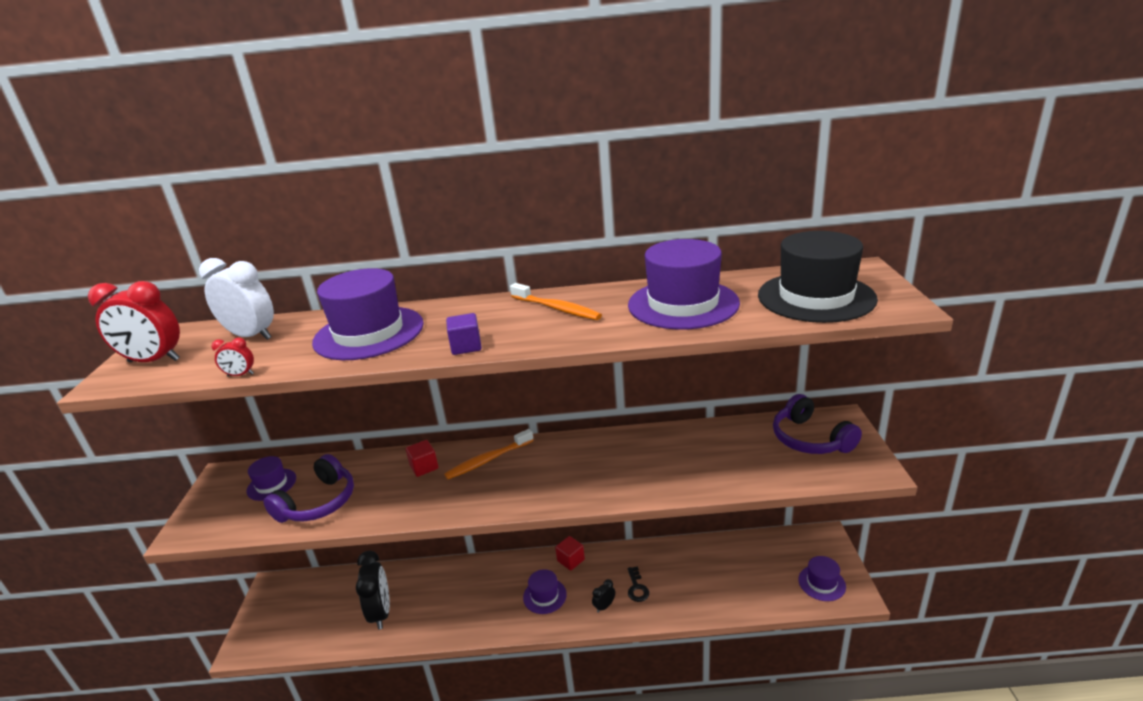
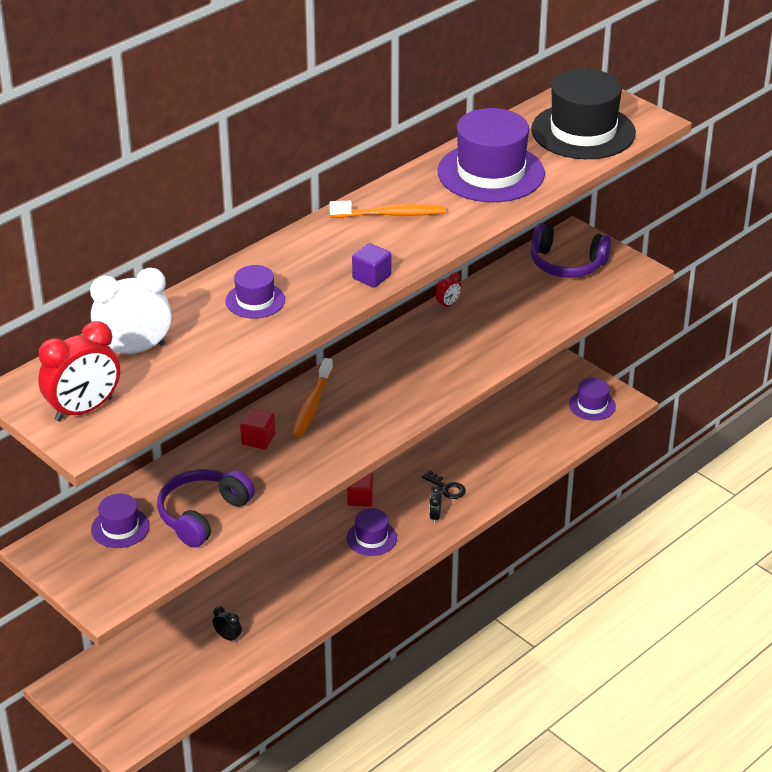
camera: 45 degrees left, 10 degrees up
red clock [212,338,254,377] -> red clock moved to [436,272,462,309]
purple headphones [263,454,354,523] -> purple headphones turned 135 degrees counterclockwise [157,469,255,547]
purple hat [312,268,424,360] -> purple hat [226,265,285,319], size x0.51
black clock [356,551,390,630] -> black clock [213,606,242,643], size x0.45

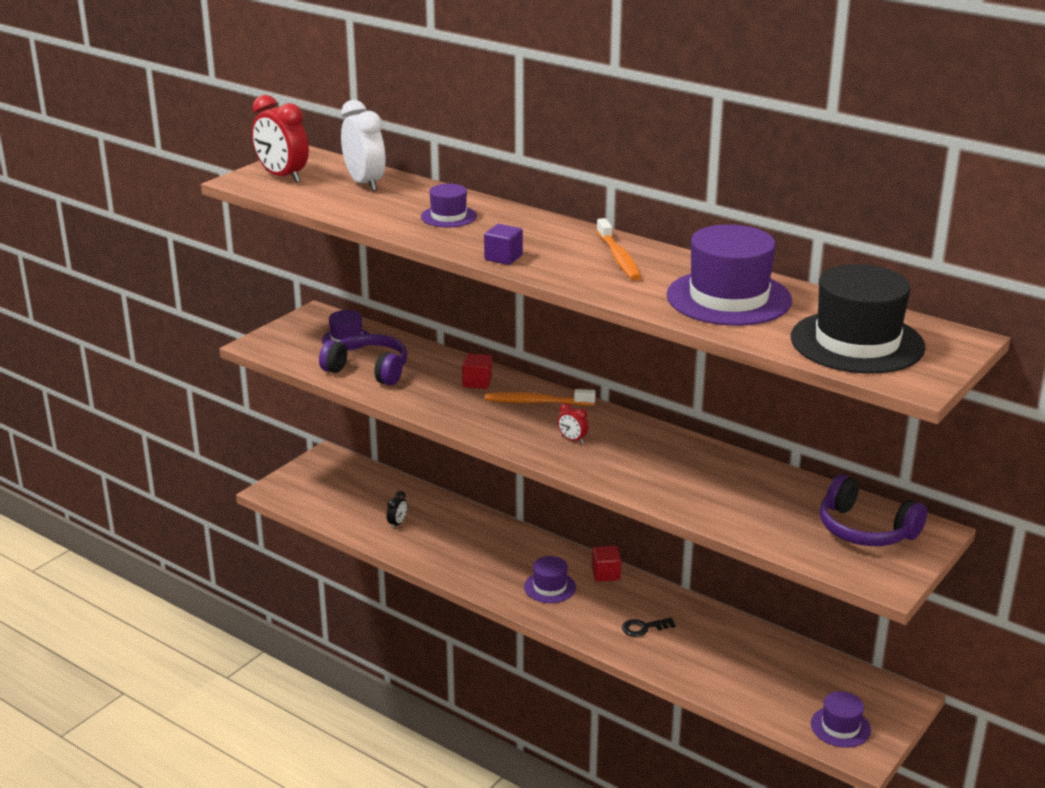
camera: 80 degrees right, 10 degrees down
black key [422,471,466,499] -> black key turned 45 degrees clockwise [622,618,676,637]
black clock [429,485,442,524] -> none
red clock [436,272,462,309] -> red clock moved to [558,403,589,443]
purple headphones [531,223,611,278] -> purple headphones turned 60 degrees counterclockwise [820,474,927,546]

